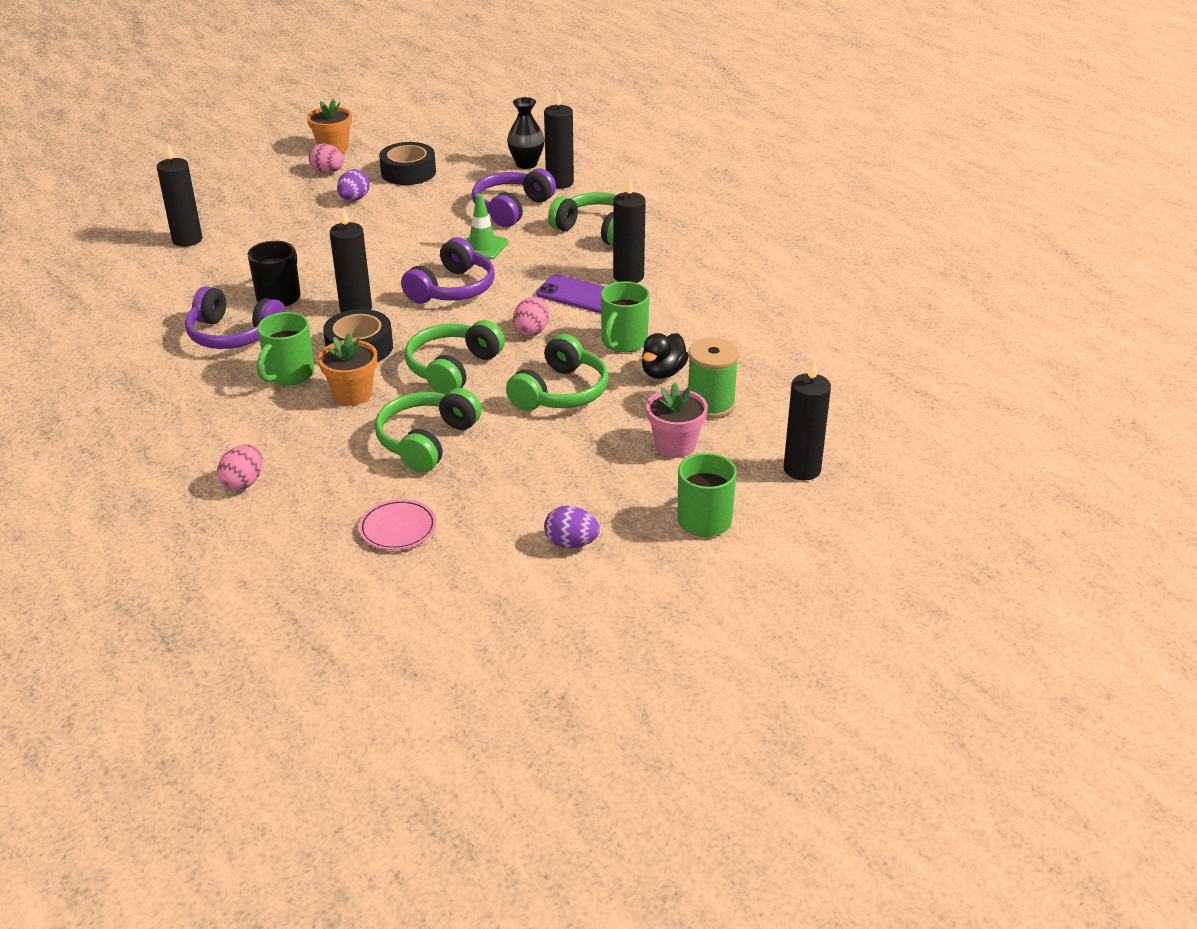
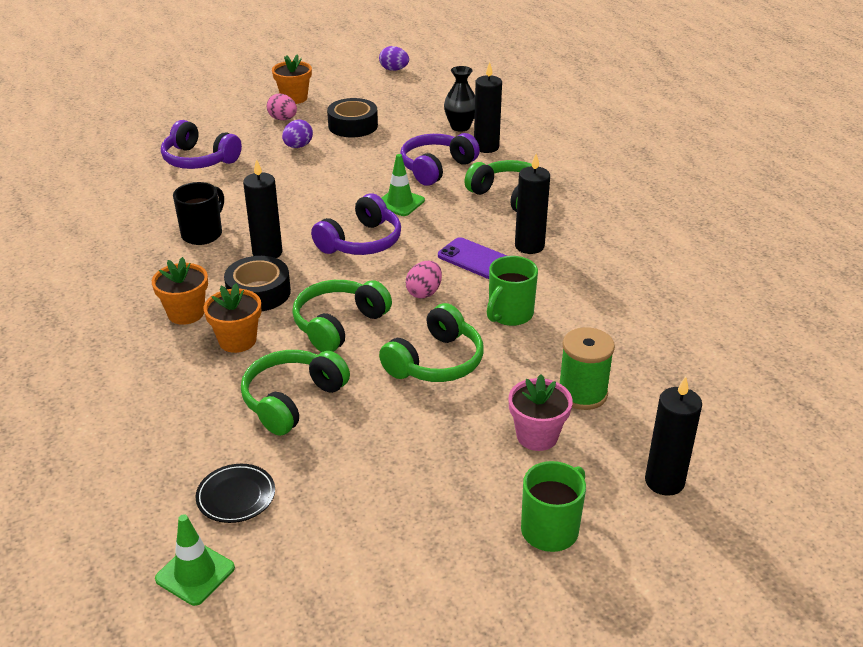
camera: 10 degrees right, 0 degrees up
black candle [157,144,202,247] -> none
purple headphones [185,286,286,349] -> purple headphones moved to [161,120,242,169]
pink egg [217,444,263,491] -> none
green mug [257,312,314,385] -> orange flower pot [152,257,208,325]
pink plate [359,499,436,550] -> black plate [195,464,275,523]
purple egg [544,506,600,548] -> purple egg moved to [379,46,409,71]
black duck [642,333,689,379] -> none
none -> green traffic cone [155,514,235,606]

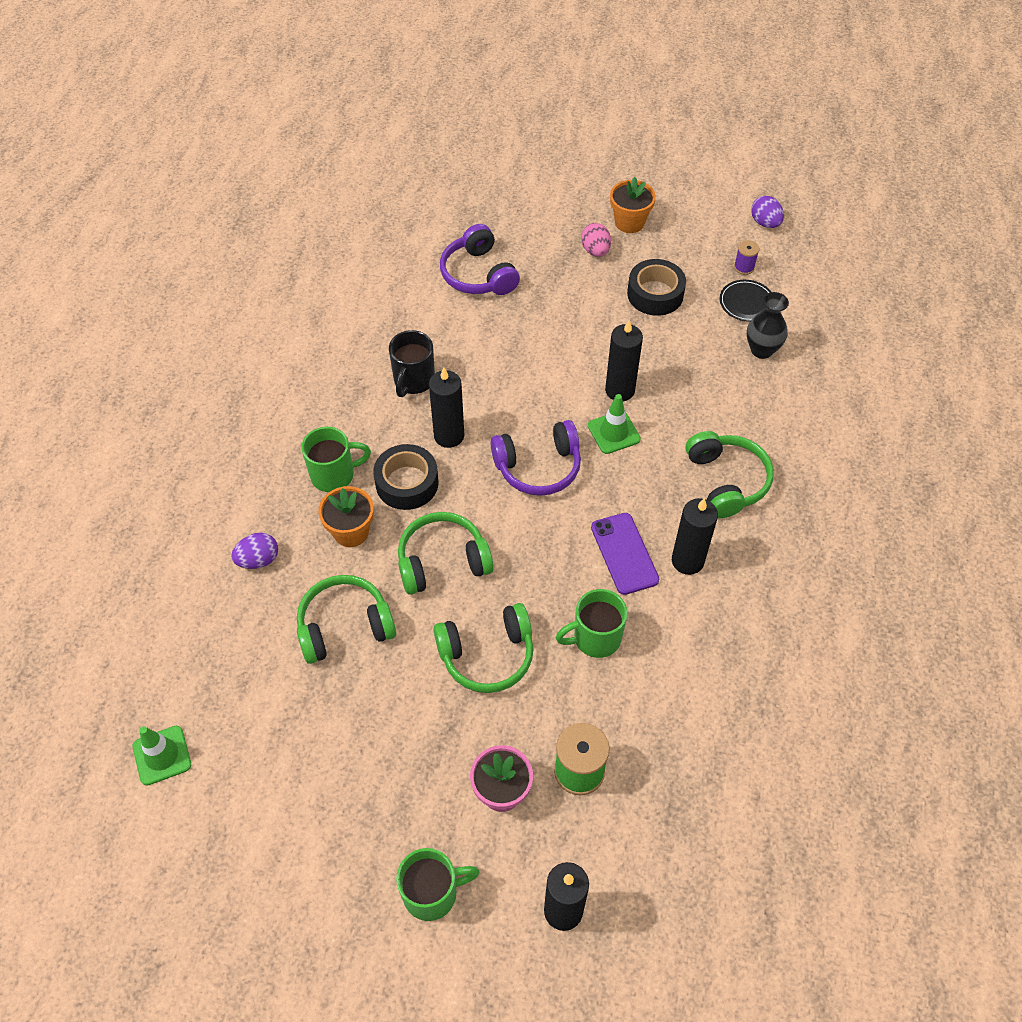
camera: 35 degrees right, 20 degrees up
orange flower pot [152,257,208,325] -> green mug [301,427,371,492]
black mug [173,182,224,245] -> black mug turned 135 degrees clockwise [389,330,435,397]
black plate [195,464,275,523] -> black plate moved to [720,280,771,322]
purple egg [282,120,313,148] -> purple egg moved to [231,533,278,569]
purple headphones [400,133,480,186] -> none
pink egg [406,261,442,299] -> none
black candle [474,62,502,153] -> black candle moved to [605,320,643,401]
none -> purple spool [734,240,759,275]

